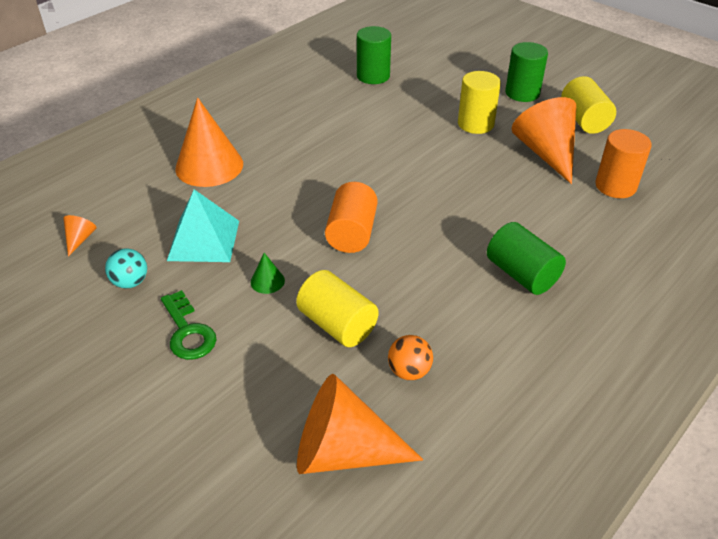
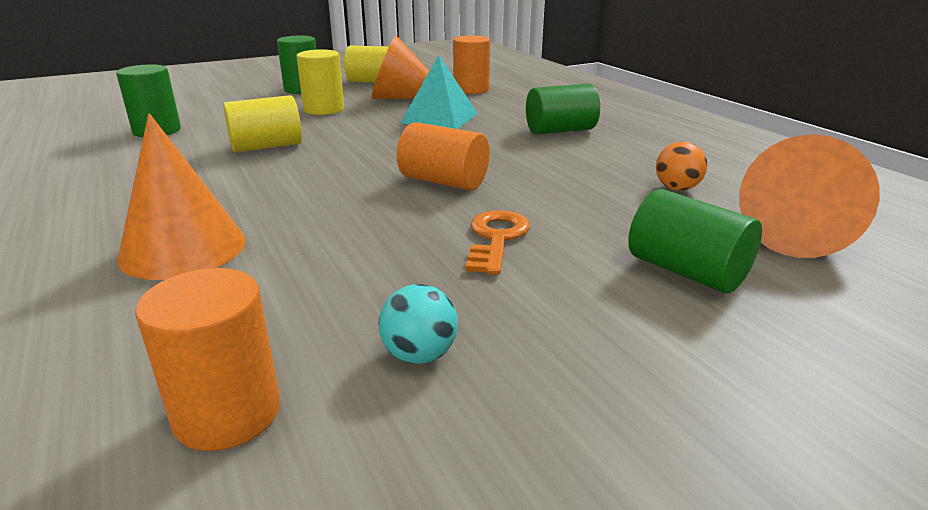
camera: 70 degrees left, 15 degrees down
orange cone [63,215,96,257] -> orange cylinder [135,268,280,451]
green key [161,290,216,360] -> none
turquoise pyramid [167,189,239,262] -> turquoise pyramid moved to [401,55,478,129]
green cone [251,253,285,294] -> orange key [466,210,530,275]
yellow cylinder [296,270,379,347] -> yellow cylinder moved to [223,95,302,152]
none -> green cylinder [628,189,762,293]

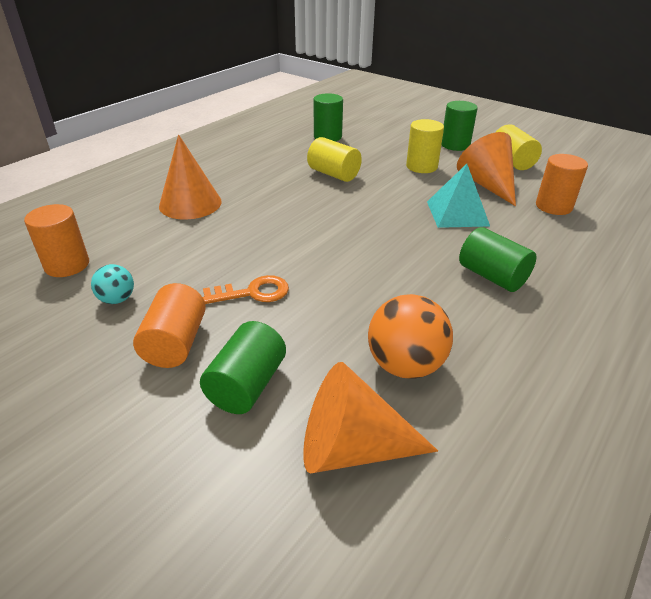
camera: 65 degrees right, 10 degrees up
orange cylinder [397,122,489,191] -> orange cylinder moved to [133,283,206,368]
orange ball [656,141,707,191] -> orange ball [368,294,453,379], size x1.79

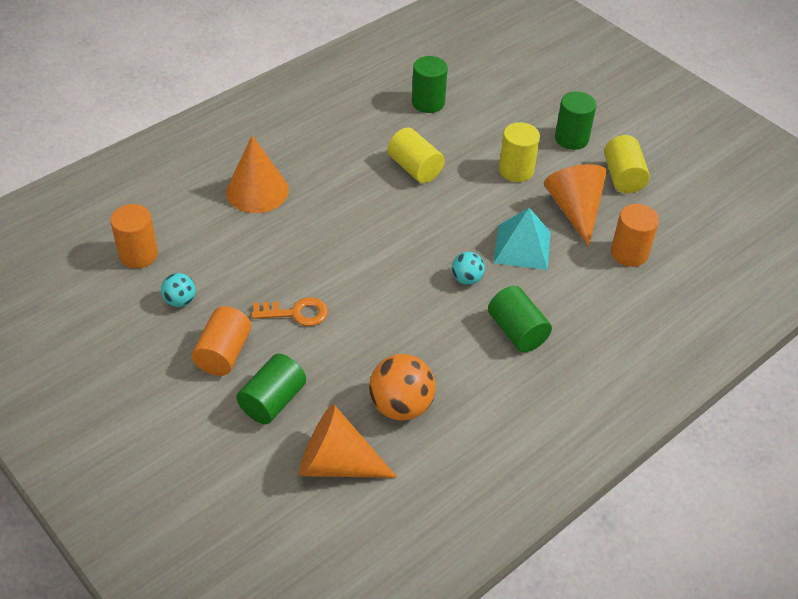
camera: 10 degrees right, 10 degrees up
none -> turquoise ball [452,252,485,285]

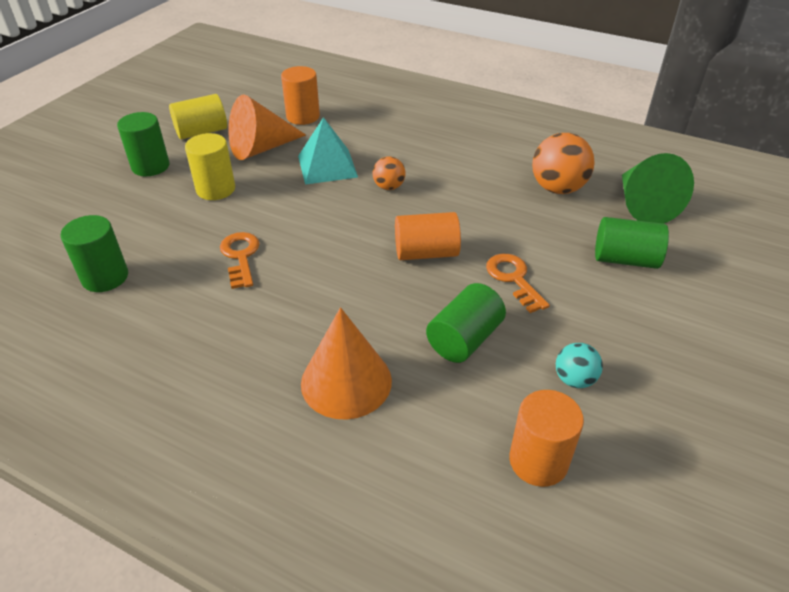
camera: 110 degrees left, 5 degrees down
orange cylinder [192,306,252,376] -> orange cylinder moved to [395,212,461,260]
orange cone [299,404,397,478] -> green cone [622,153,694,224]
yellow cylinder [388,128,445,183] -> orange key [220,232,260,289]
turquoise ball [452,252,485,285] -> orange ball [373,157,406,190]
green cylinder [488,286,552,352] -> green cylinder moved to [426,283,506,363]

